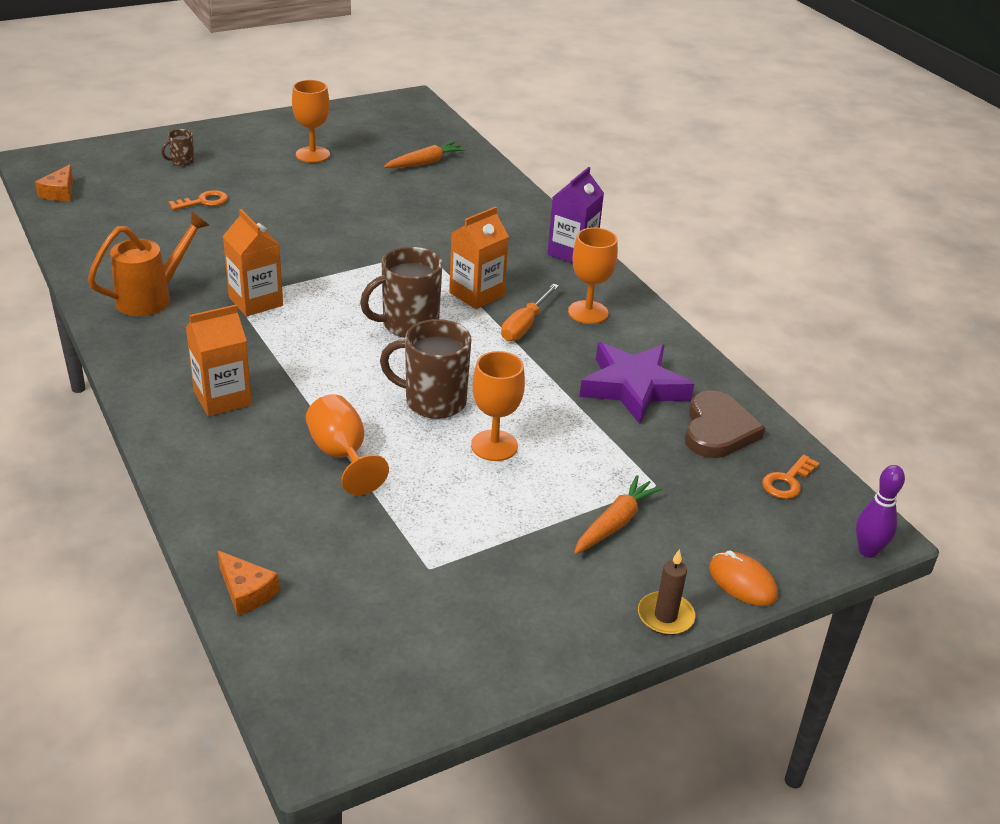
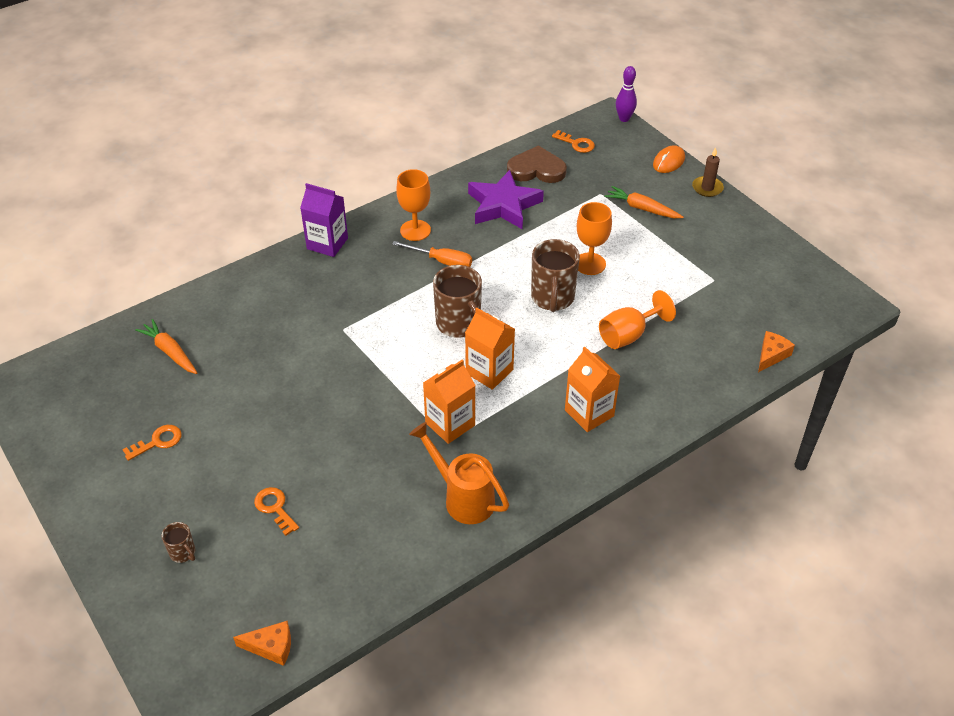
camera: 95 degrees left, 10 degrees up
orange goblet [292,80,330,163] -> orange key [122,425,182,461]
orange carton [449,206,509,309] -> orange carton moved to [465,308,515,390]

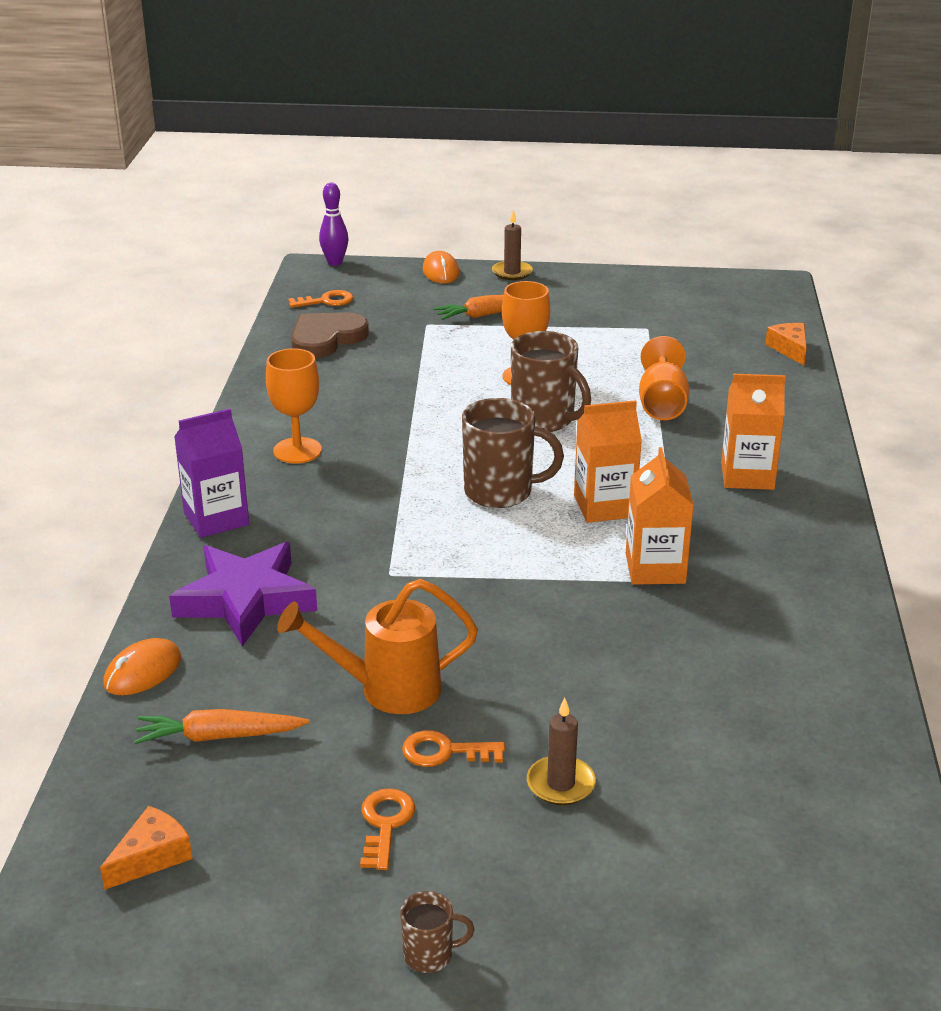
camera: 50 degrees left, 15 degrees down
brown mug [161,522,195,563] -> brown mug moved to [400,891,475,973]
orange cheese [233,621,291,666] -> orange cheese moved to [100,806,192,890]
orange key [254,487,299,536] -> orange key moved to [402,730,505,767]
orange screwdriver [392,241,472,267] -> none
orange watering can [409,422,509,524] -> orange watering can moved to [277,579,478,714]
purple star [468,170,544,230] -> purple star moved to [169,542,317,647]
none -> orange mouse [103,638,182,695]
none -> brown candle [527,698,596,805]

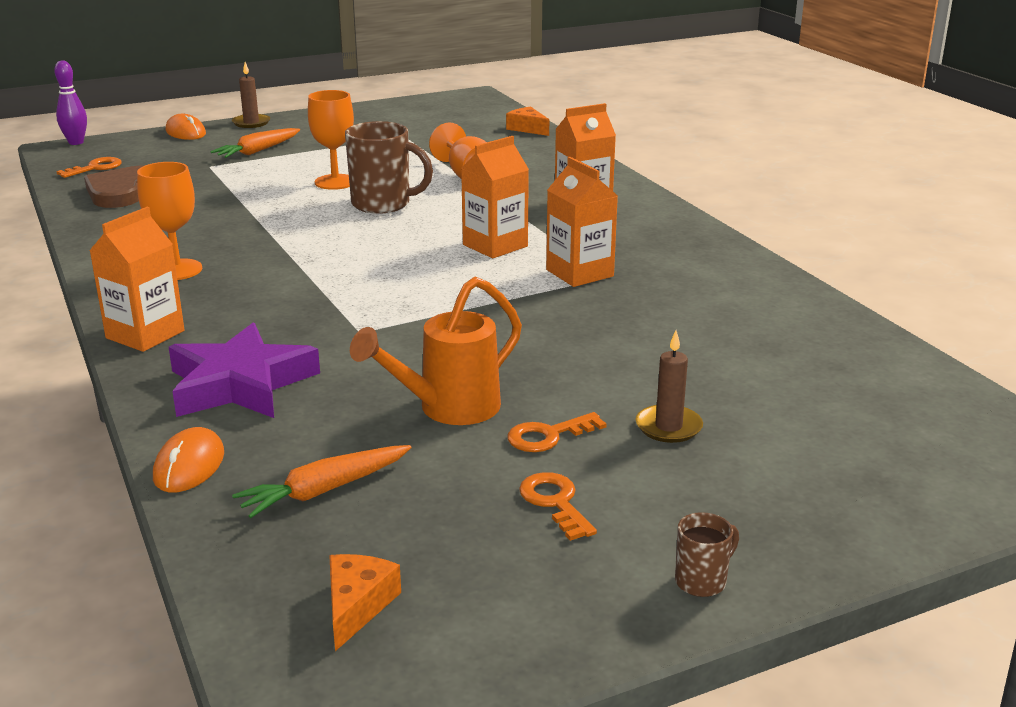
camera: 30 degrees left, 5 degrees down
purple carton [174,409,249,538] -> orange carton [89,207,185,352]
brown mug [462,398,564,508] -> none

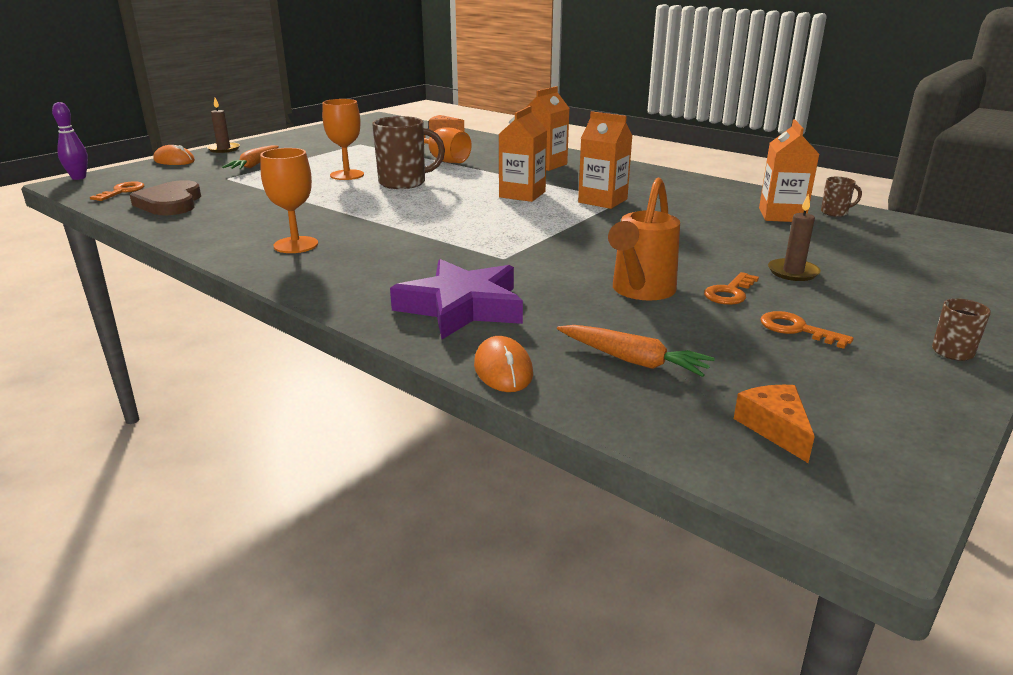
camera: 25 degrees left, 0 degrees up
orange carton [89,207,185,352] -> orange carton moved to [759,120,819,222]
orange carrot [232,445,412,518] -> orange carrot turned 90 degrees counterclockwise [557,325,715,377]
none -> brown mug [821,177,862,217]

